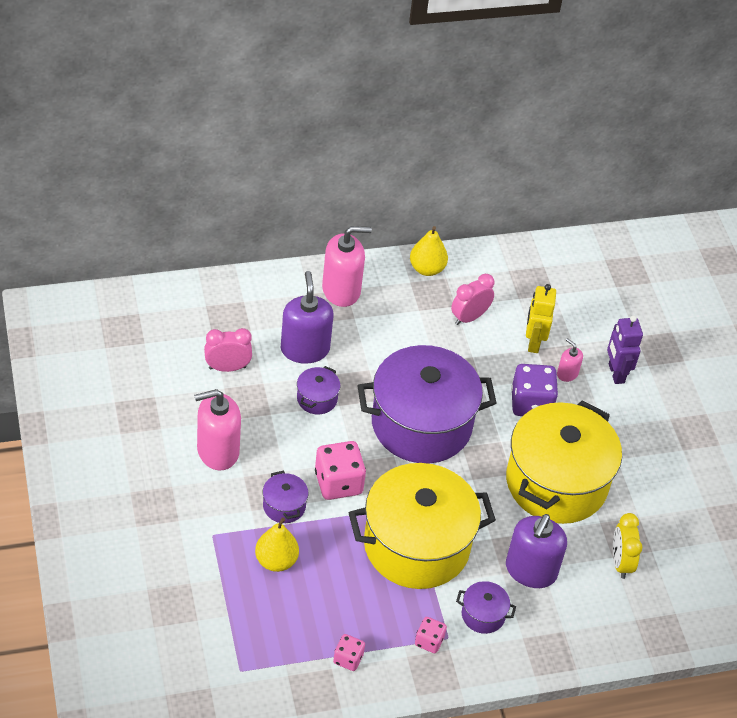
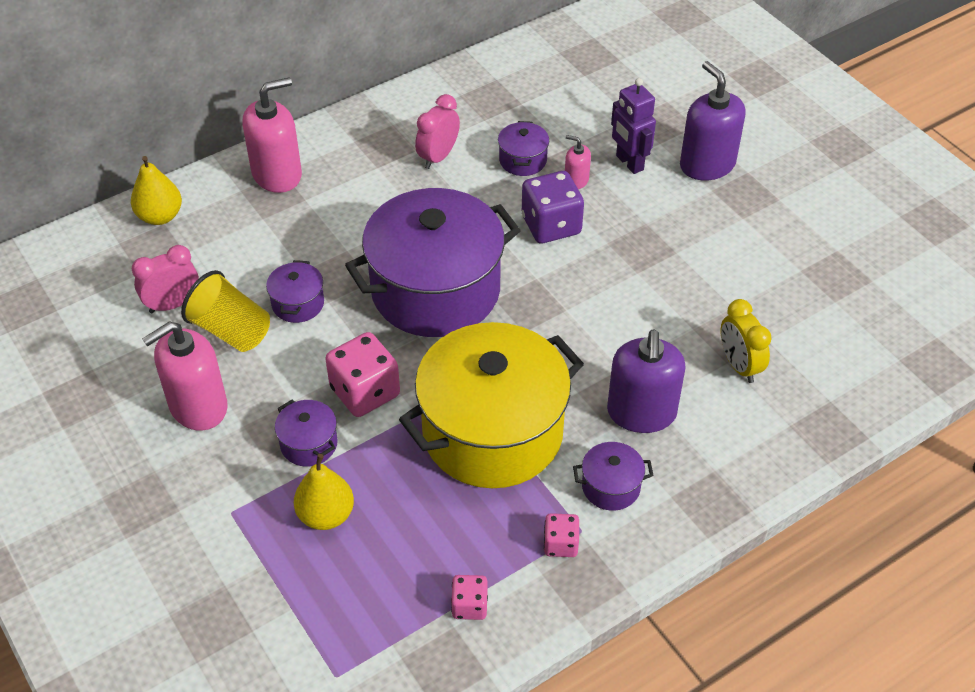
camera: 15 degrees left, 0 degrees up
purple soap dispenser [281,271,334,364] -> purple soap dispenser moved to [680,61,746,180]
yellow pear [410,226,448,276] -> yellow pear moved to [131,156,182,225]
yellow pot [506,400,622,524] -> none
yellow robot [526,284,556,353] -> purple pot [498,121,549,176]
none -> yellow cup [181,270,270,352]

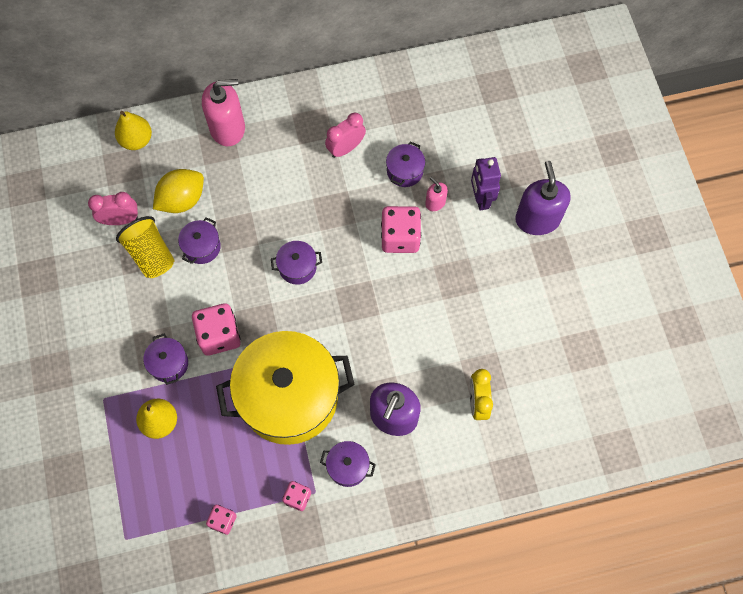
camera: 20 degrees right, 20 degrees up
pink soap dispenser [142,321,228,431] -> none
purple pot [345,188,521,337] -> purple pot [271,241,322,285], size x0.40
purple dice [522,171,584,243] -> pink dice [381,206,421,253]
none -> yellow lemon [153,169,204,213]

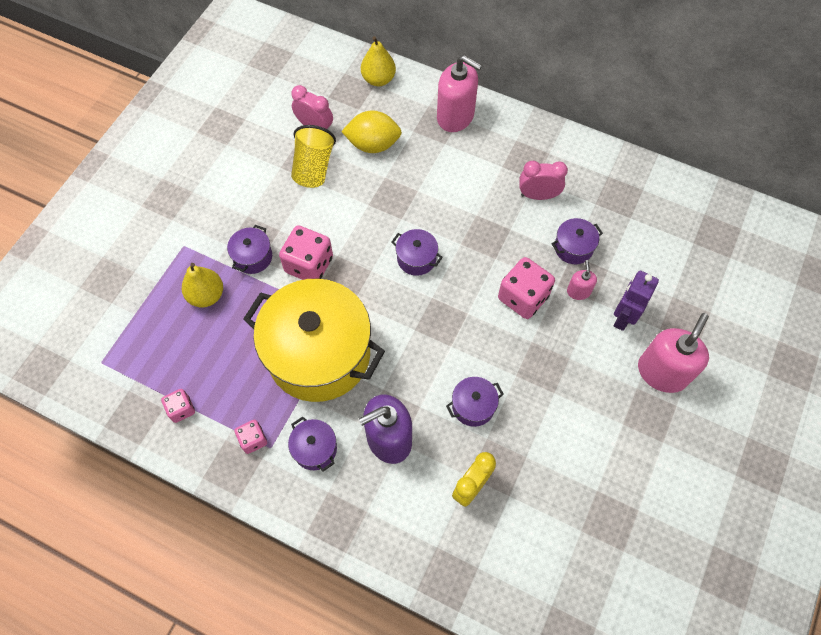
camera: 40 degrees right, 5 degrees down
purple pot [178,217,221,264] -> purple pot moved to [446,377,504,427]
purple soap dispenser [515,161,571,235] -> pink soap dispenser [638,313,709,393]

